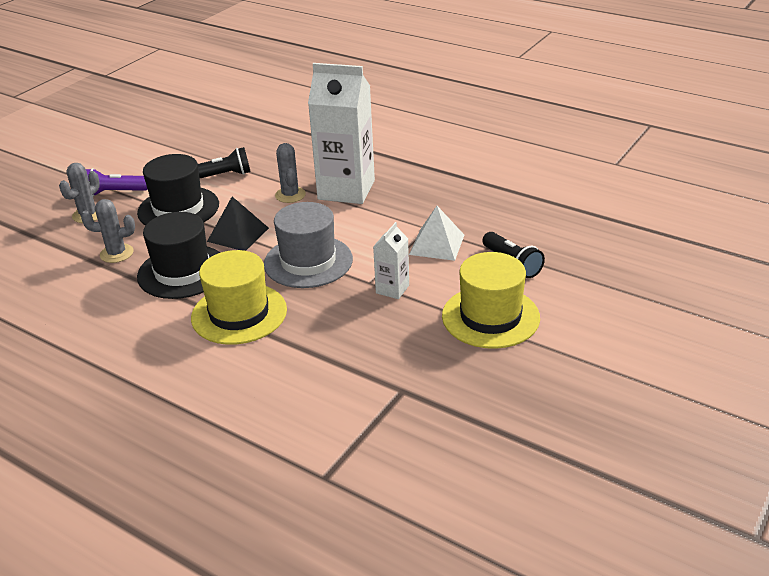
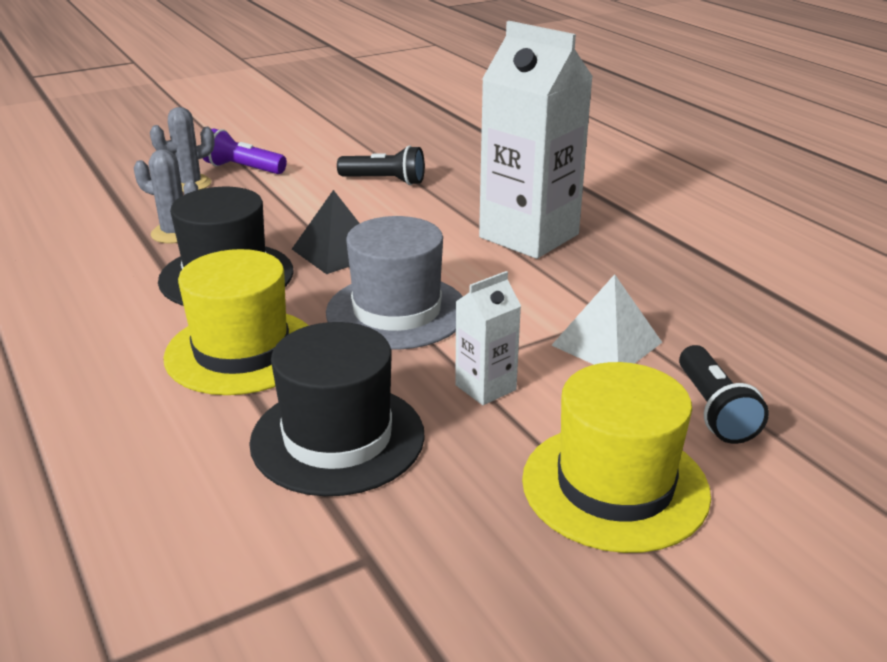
camera: 25 degrees right, 5 degrees down
black hat [137,154,219,226] -> black hat moved to [249,322,425,496]
grey cactus [275,143,306,203] -> none

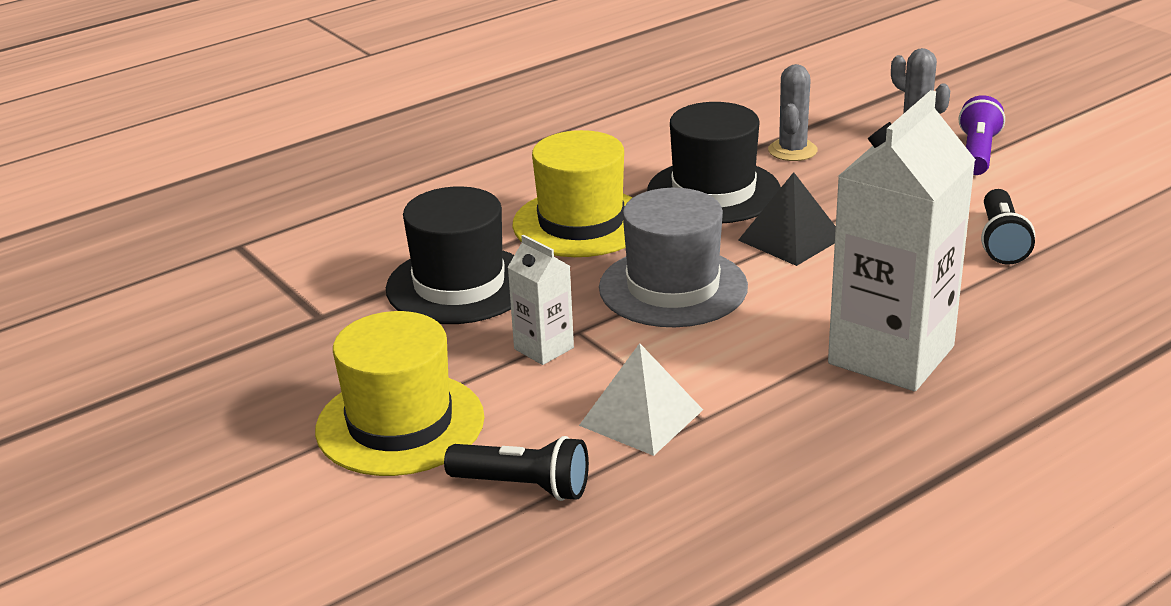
camera: 85 degrees right, 0 degrees up
black flashlight [679,345,769,444] -> black flashlight turned 150 degrees counterclockwise [444,436,589,501]

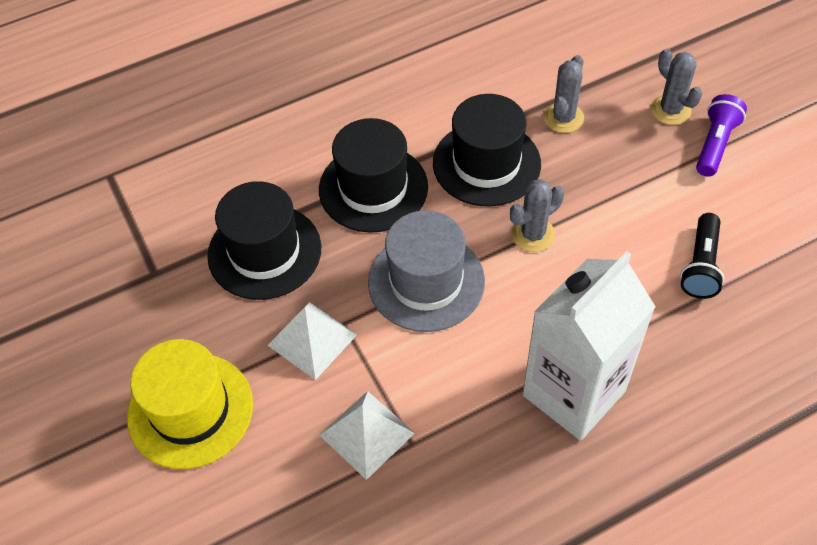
camera: 10 degrees right, 25 degrees up
black flashlight [444,436,589,501] -> none
white carton [507,235,574,365] -> white pyramid [267,302,357,380]
yellow hat [512,130,633,257] -> black hat [319,118,428,232]
black pyramid [738,172,836,266] -> grey cactus [510,179,564,252]

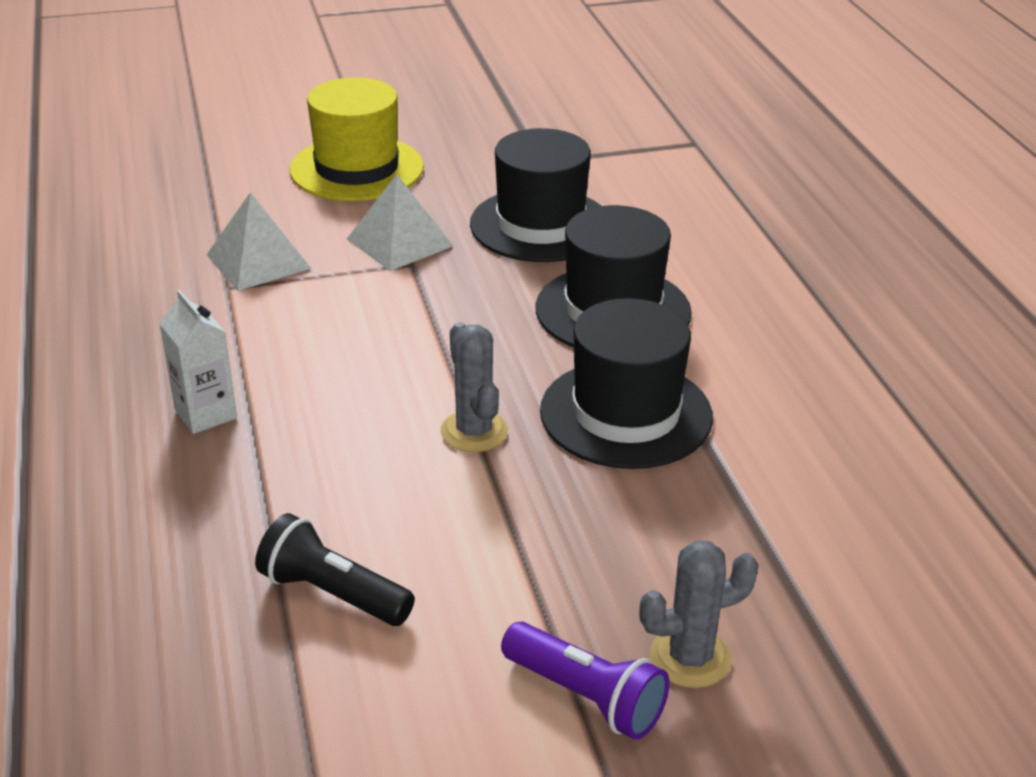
camera: 100 degrees right, 20 degrees down
grey hat [368,210,485,332] -> none
white carton [523,252,656,441] -> white carton [159,290,237,434], size x0.47
grey cactus [543,55,584,133] -> none

